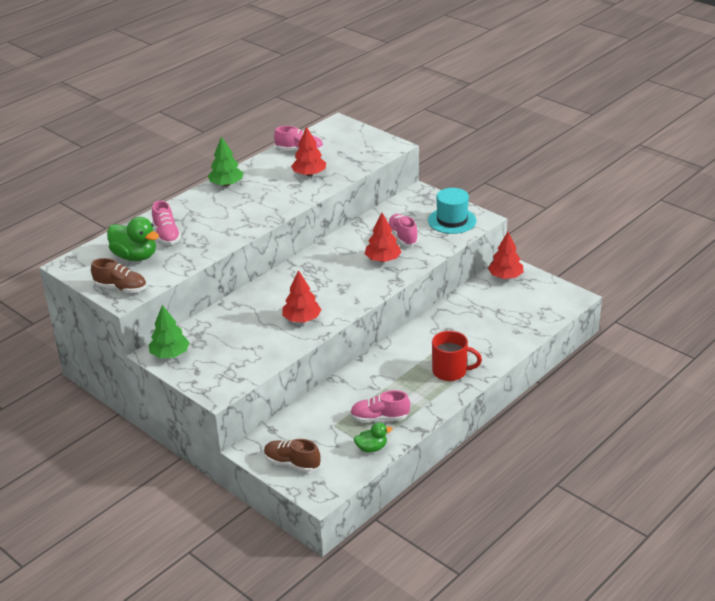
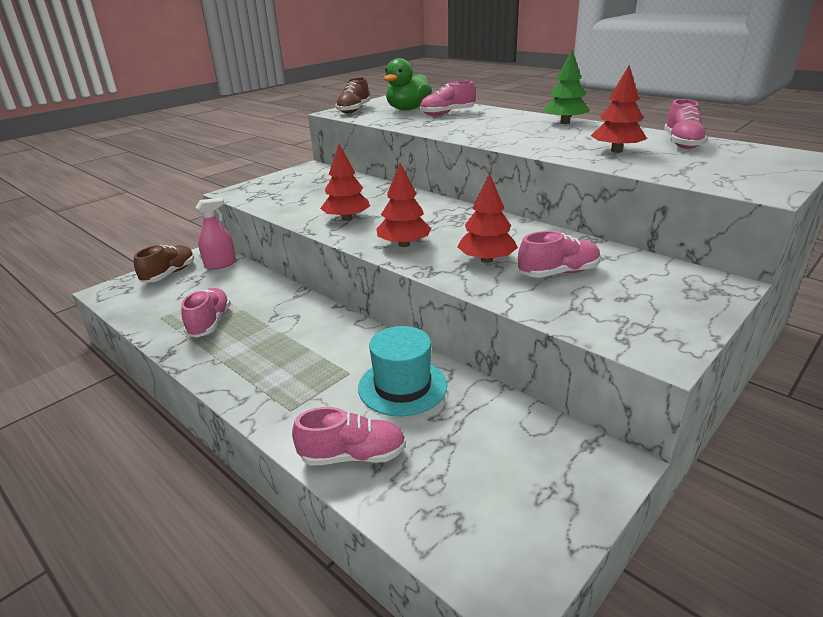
camera: 90 degrees right, 5 degrees down
green tree [149,305,190,358] -> none
green duck [354,422,392,453] -> none
turquoise hat [428,188,477,234] -> turquoise hat moved to [358,326,447,416]
red mug [432,331,482,381] -> none
red tree [488,232,524,279] -> red tree moved to [376,163,432,247]
none -> pink spray bottle [196,198,236,270]
none -> pink shoe [292,407,406,466]

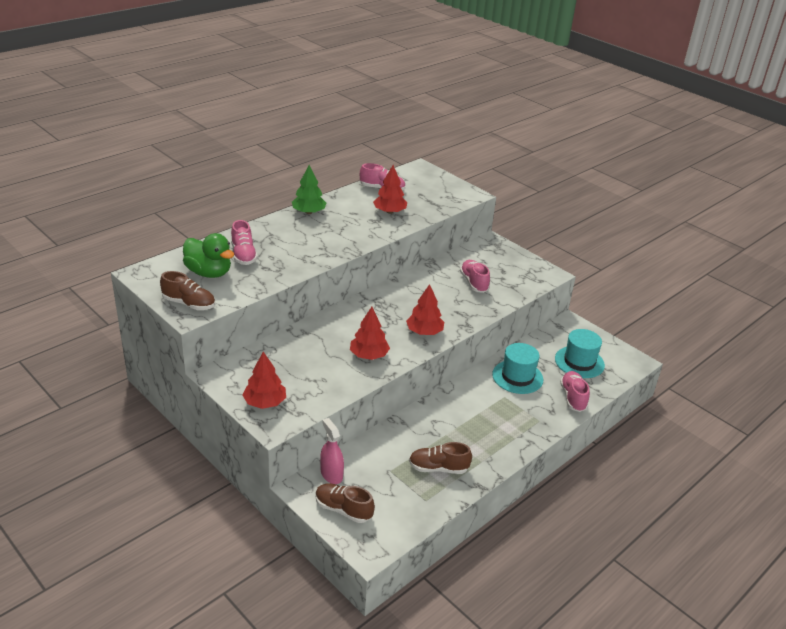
camera: 90 degrees left, 5 degrees up
pink shoe [181,288,231,338] -> brown shoe [409,442,472,474]
red tree [457,173,518,263] -> red tree moved to [243,352,286,409]
none -> turquoise hat [555,329,605,378]

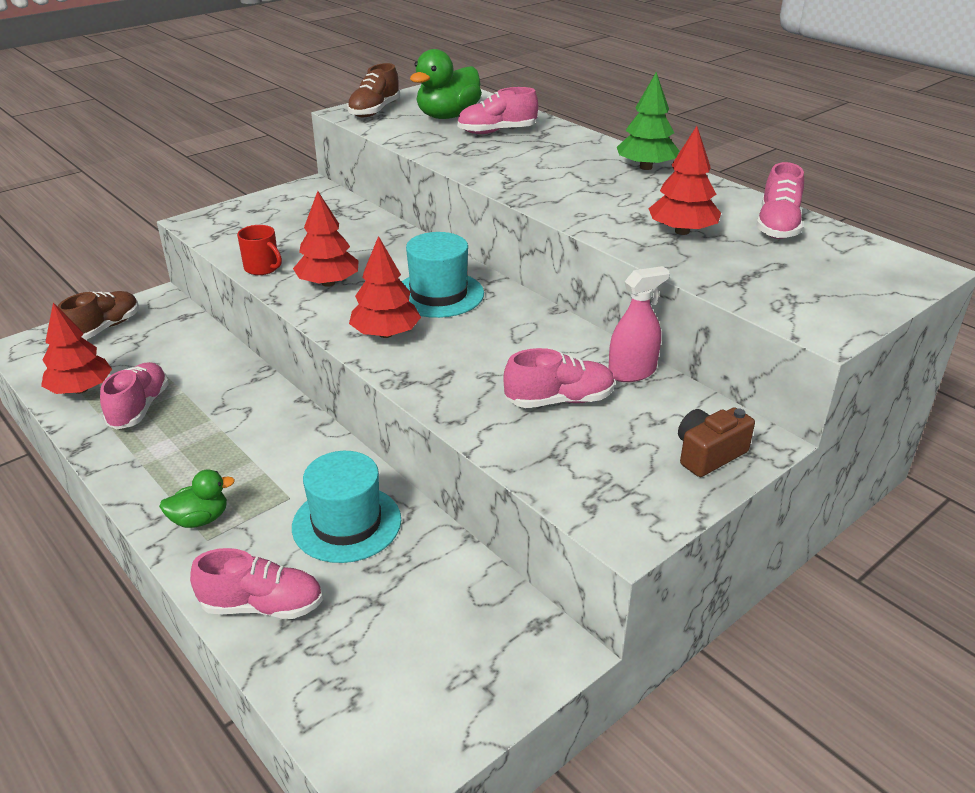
camera: 95 degrees right, 0 degrees up
red tree [243,352,286,409] -> red tree moved to [41,303,112,394]
pink spray bottle [320,418,344,484] -> pink spray bottle moved to [608,266,670,382]
brown shoe [409,442,472,474] -> pink shoe [100,362,169,429]
turquoise hat [555,329,605,378] -> turquoise hat moved to [401,232,484,318]
none -> green duck [159,469,235,528]
none -> red mug [237,225,282,275]
none -> brown camera [678,407,755,477]

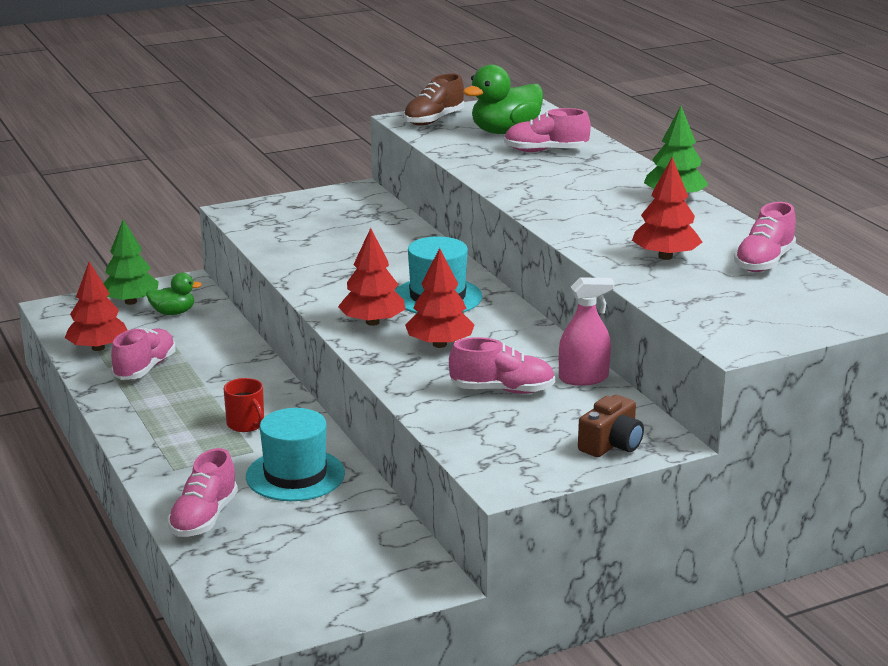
camera: 15 degrees right, 10 degrees down
brown shoe [57,291,139,340] -> green tree [103,220,159,305]
green duck [159,469,235,528] -> green duck moved to [146,273,202,315]
pink shoe [190,548,323,619] -> pink shoe turned 90 degrees clockwise [168,448,238,537]
red mug [237,225,282,275] -> red mug moved to [224,378,264,432]
red tree [293,191,358,287] -> red tree moved to [405,248,474,348]
brown camera [678,407,755,477] -> brown camera turned 150 degrees clockwise [578,395,644,457]

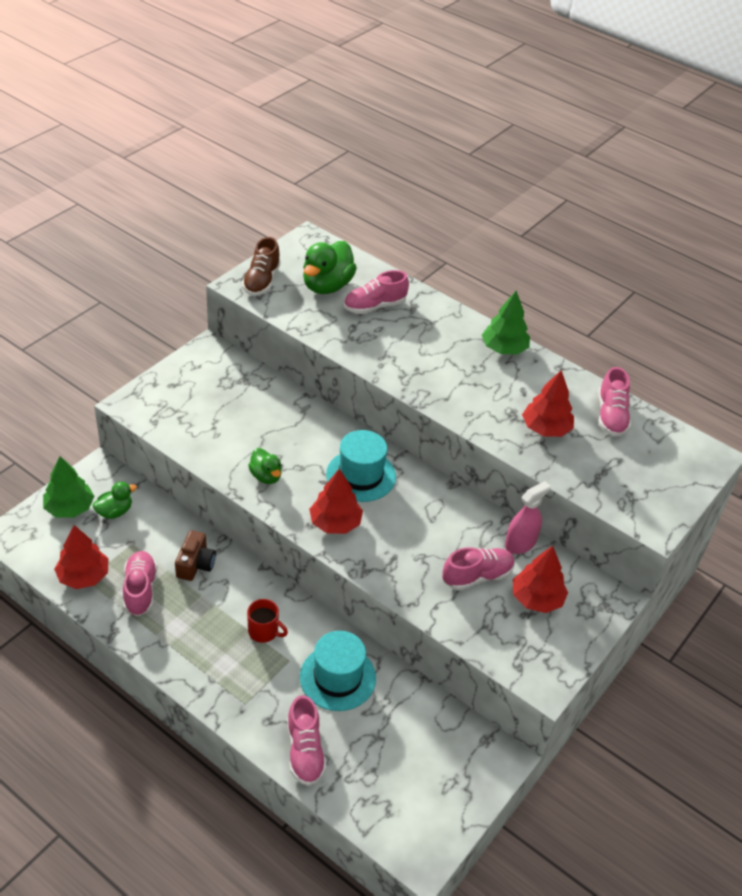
camera: 30 degrees left, 20 degrees up
red tree [405,248,474,348] -> red tree moved to [513,546,568,613]
brown camera [578,395,644,457] -> brown camera moved to [175,530,216,581]
none -> green duck [248,448,282,484]

